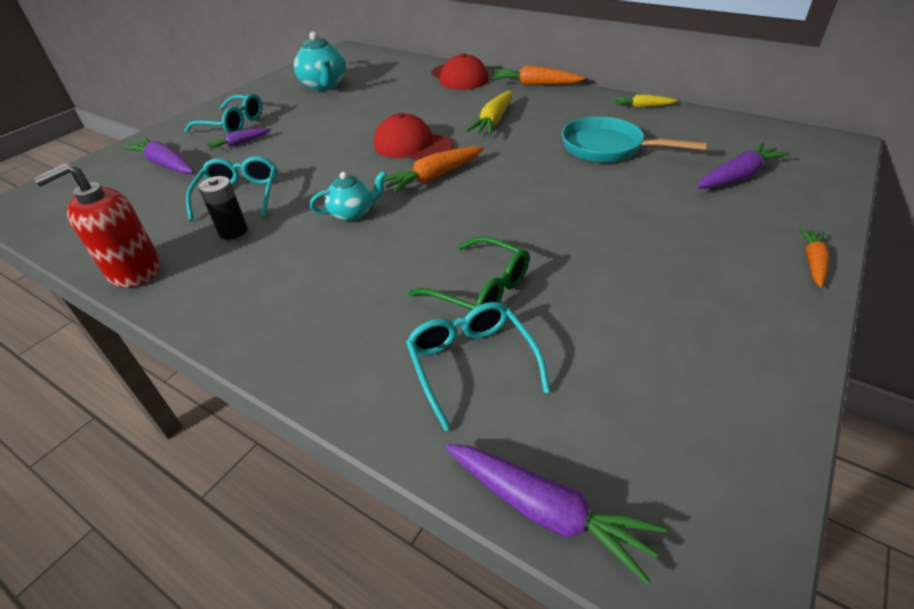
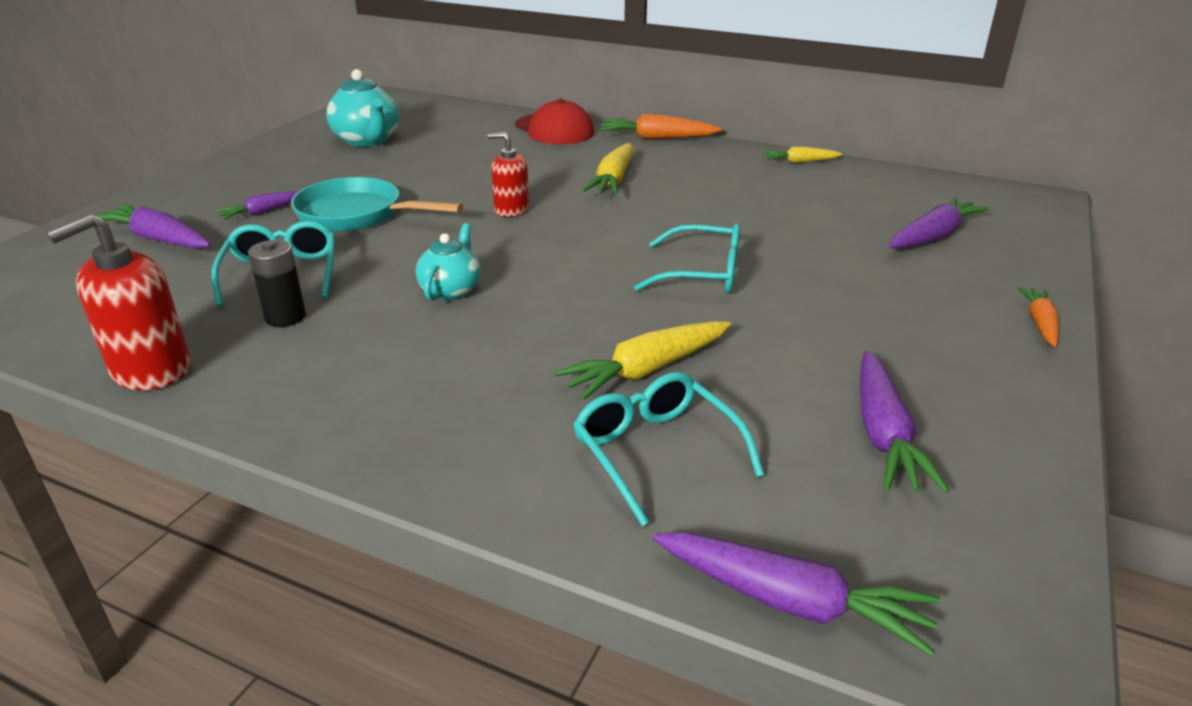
camera: 10 degrees left, 10 degrees down
turquoise glasses [184,94,262,133] -> turquoise glasses moved to [634,223,740,293]
turquoise teapot [309,171,387,221] -> turquoise teapot turned 45 degrees counterclockwise [416,223,481,301]
red cap [374,113,453,160] -> red soap dispenser [488,132,529,217]
orange carrot [384,146,484,194] -> none
green glasses [408,236,530,310] -> yellow carrot [554,321,731,400]
turquoise pan [562,117,708,163] -> turquoise pan moved to [291,177,463,232]
none -> purple carrot [860,351,950,493]

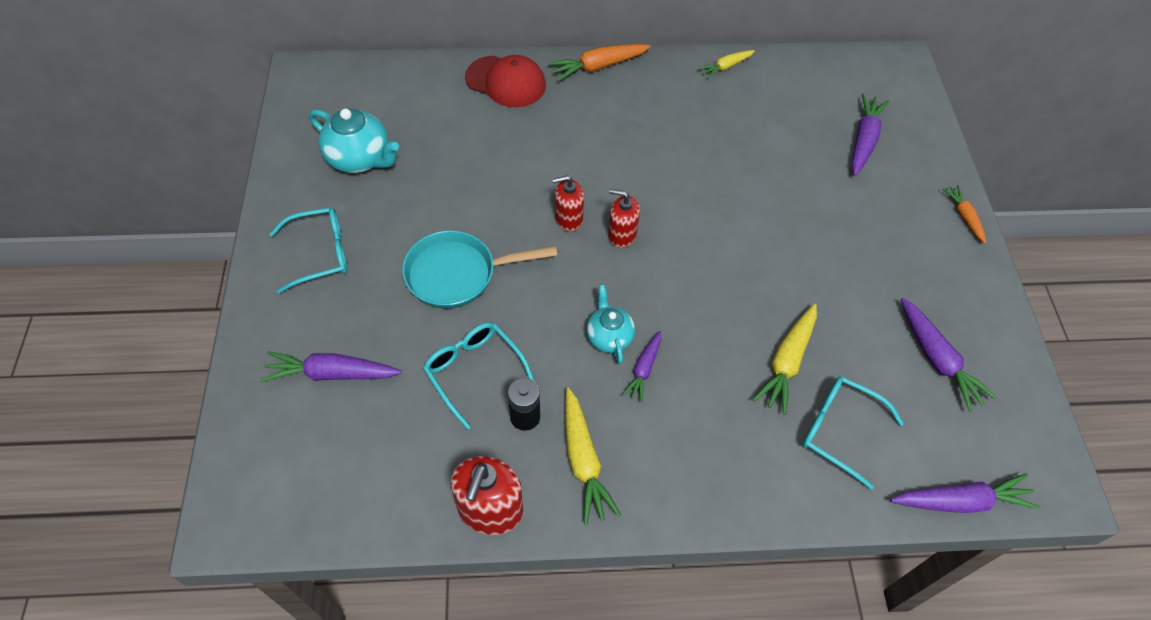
camera: 30 degrees left, 25 degrees up
purple carrot [216,191,299,220] -> purple carrot moved to [622,331,661,402]
yellow carrot [582,143,634,195] -> yellow carrot moved to [565,388,621,525]
turquoise glasses [634,223,740,293] -> turquoise glasses moved to [269,207,347,294]
none -> red soap dispenser [608,189,640,248]

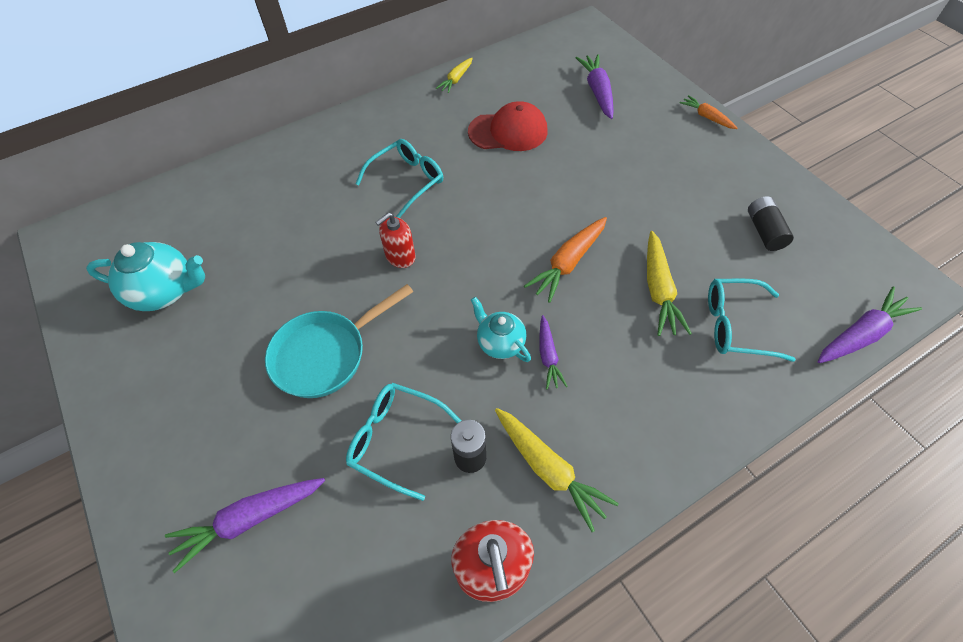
camera: 25 degrees left, 0 degrees up
turquoise glasses [269,207,347,294] -> turquoise glasses moved to [356,139,443,218]
red cap [465,55,546,107] -> red cap moved to [468,101,547,151]
orange carrot [548,44,651,82] -> orange carrot moved to [524,217,607,303]
red soap dispenser [608,189,640,248] -> none
purple carrot [901,298,997,412] -> black battery [748,196,794,251]

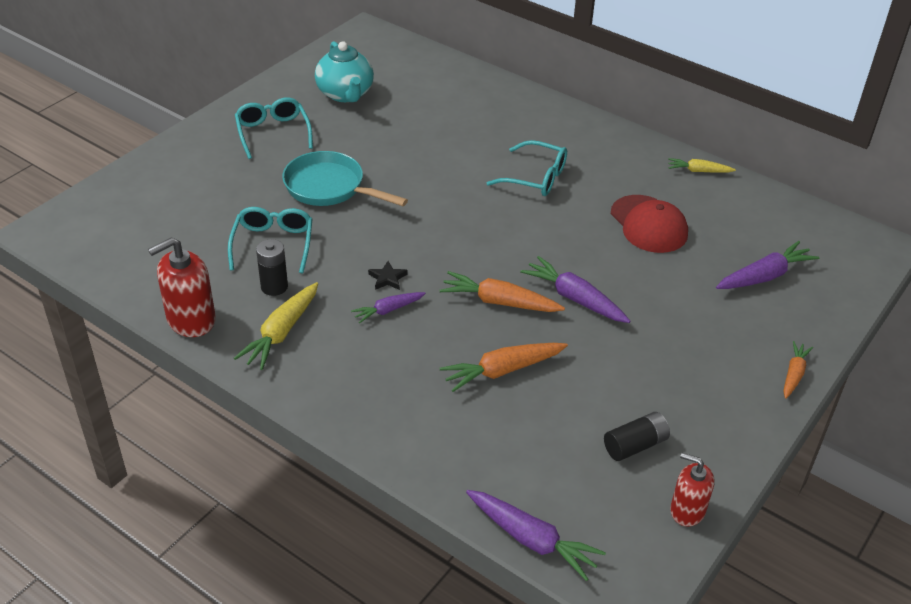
camera: 65 degrees right, 15 degrees down
purple carrot [165,478,325,573] -> purple carrot moved to [520,256,630,323]
red soap dispenser [375,213,416,268] -> red soap dispenser moved to [670,453,715,527]
turquoise teapot [471,297,531,362] -> black star [368,261,407,290]
yellow carrot [647,231,692,336] -> orange carrot [440,343,568,392]
turquoise glasses [708,279,796,362] -> turquoise glasses moved to [235,97,313,159]

